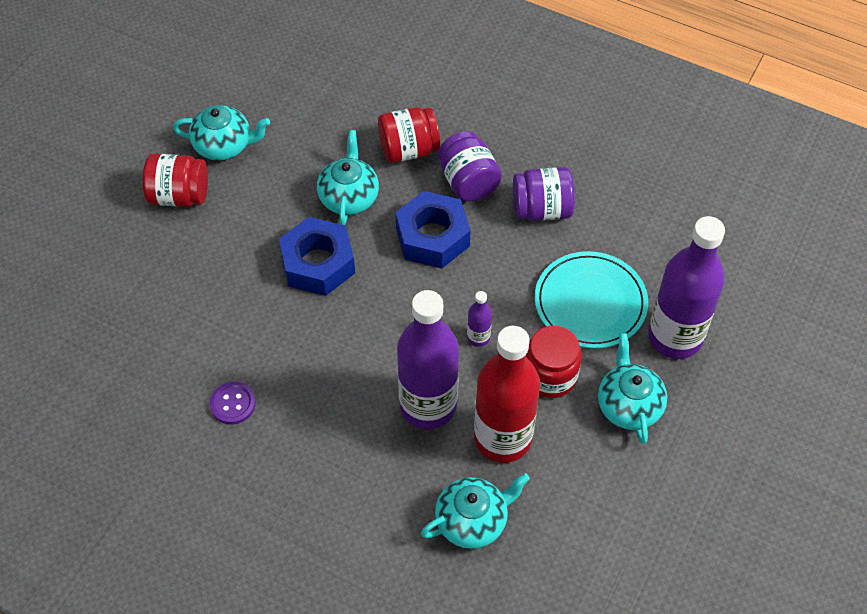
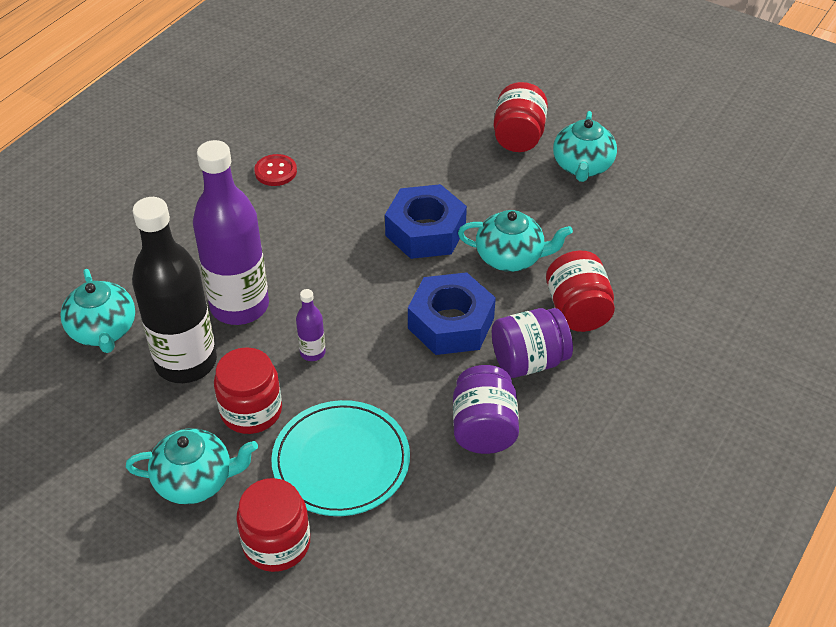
camera: 95 degrees right, 10 degrees down
purple button [209,382,256,425] -> red button [254,154,297,186]
red bottle [474,326,540,463] -> black bottle [132,197,217,383]
purple bottle [648,216,725,359] -> red jar [236,478,310,572]

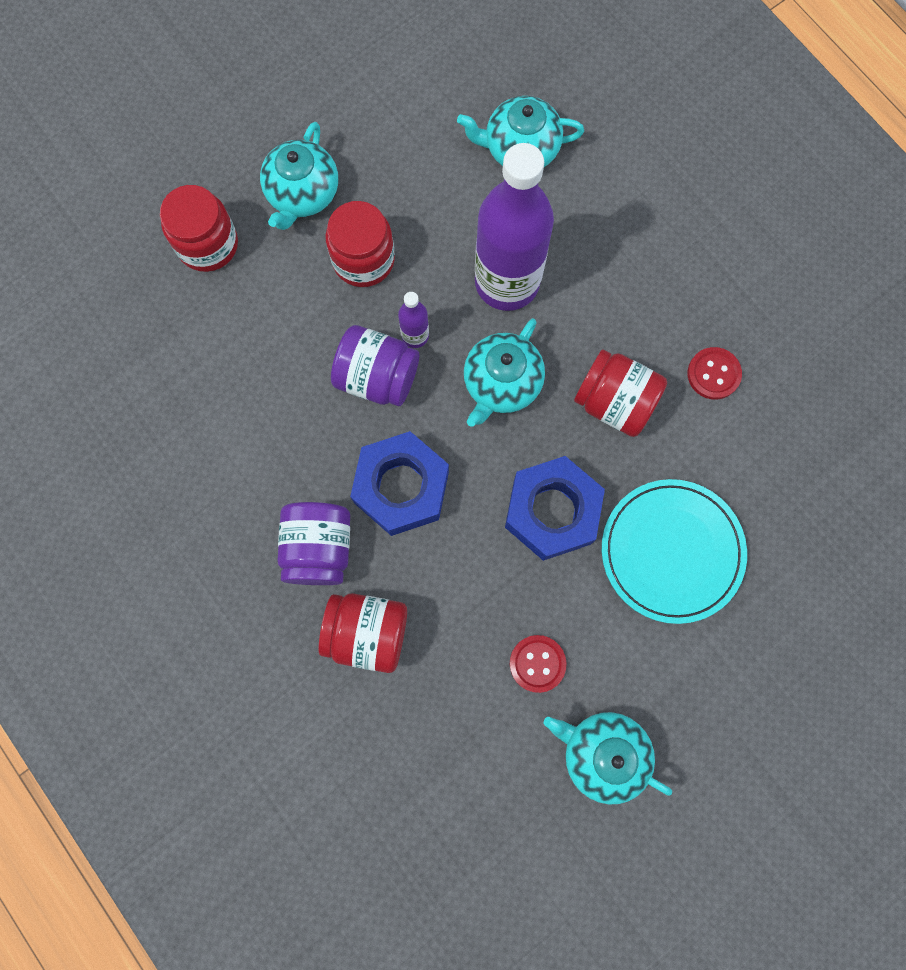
camera: 110 degrees right, 30 degrees up
black bottle [132,197,217,383] -> none
turquoise plate [271,400,410,516] -> turquoise plate moved to [602,479,747,624]
purple jar [453,365,519,454] -> purple jar moved to [331,325,419,406]
turquoise teapot [458,210,573,272] -> turquoise teapot moved to [464,318,545,427]
red jar [494,82,548,152] -> red jar moved to [574,349,667,437]
none -> red button [510,635,566,693]

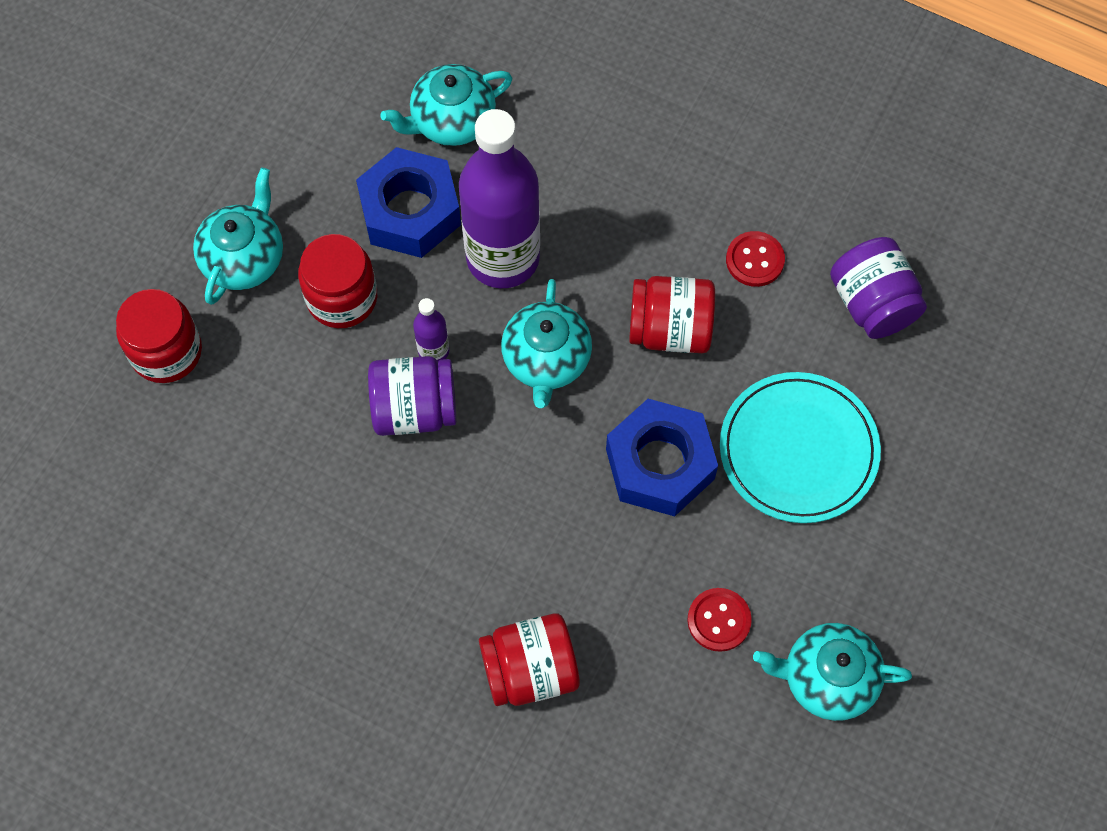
camera: 25 degrees left, 10 degrees down
turquoise teapot [260,122,338,230] -> turquoise teapot turned 150 degrees counterclockwise [193,168,283,305]
purple jar [278,502,350,585] -> purple jar moved to [830,237,927,339]
blue nut [350,431,449,536] -> blue nut moved to [356,147,461,258]

